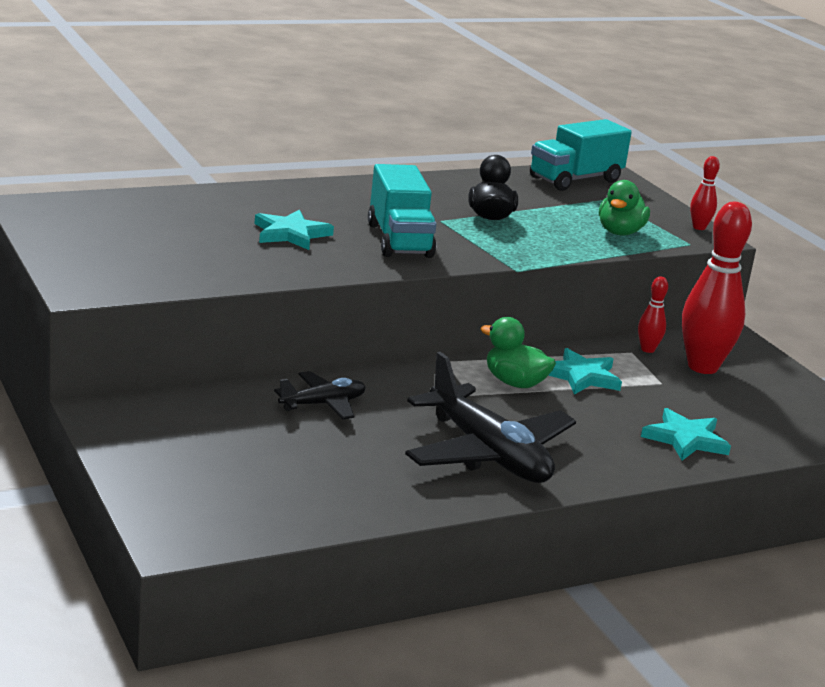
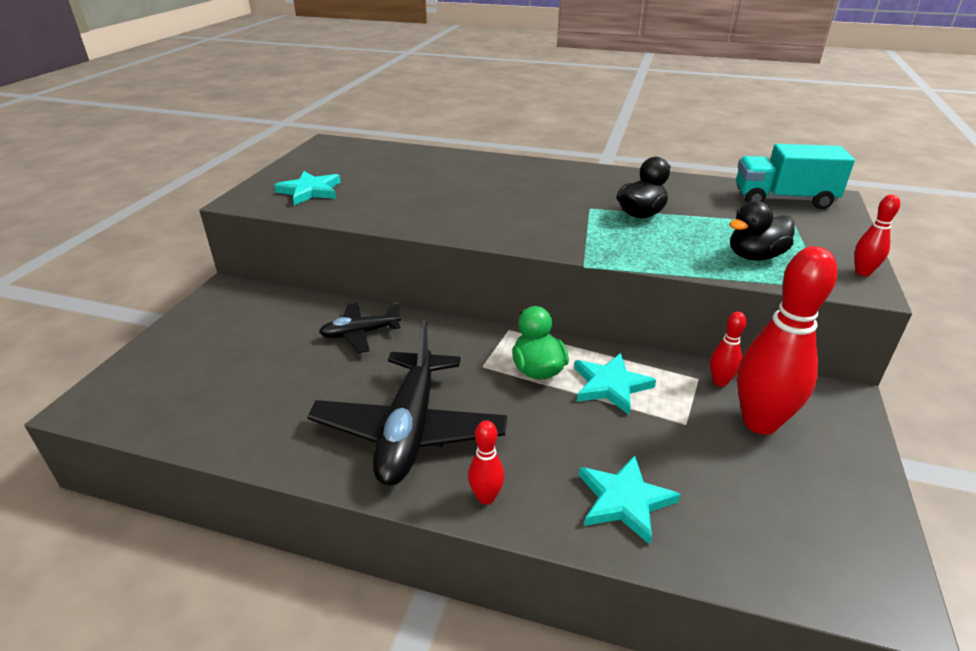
camera: 45 degrees right, 10 degrees up
turquoise star [254,209,334,250] -> turquoise star moved to [274,171,341,205]
black plane [274,371,366,420] -> black plane turned 150 degrees clockwise [319,302,401,353]
turquoise truck [368,164,436,258] -> none
green duck [599,180,650,236] -> black duck [729,201,795,261]
none -> red bowling pin [468,420,505,505]

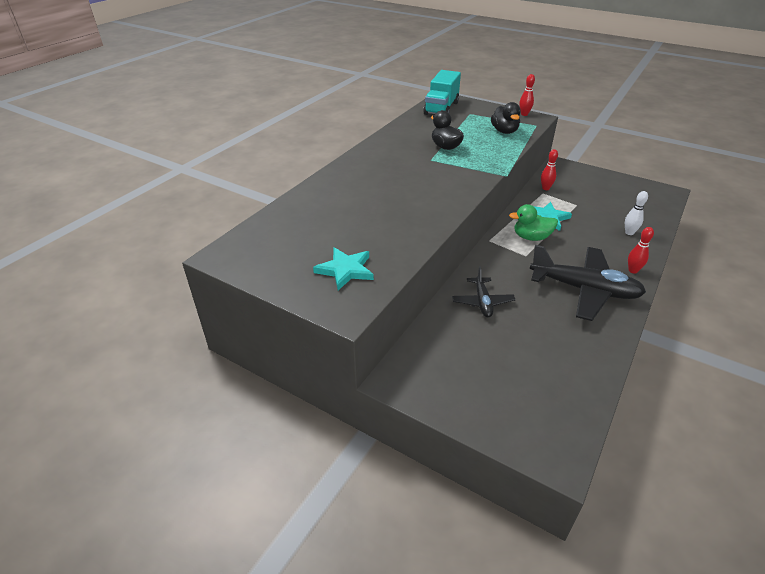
camera: 75 degrees left, 5 degrees up
turquoise star [579,456,681,545] -> white bowling pin [625,191,648,235]
red bowling pin [737,246,837,434] -> none

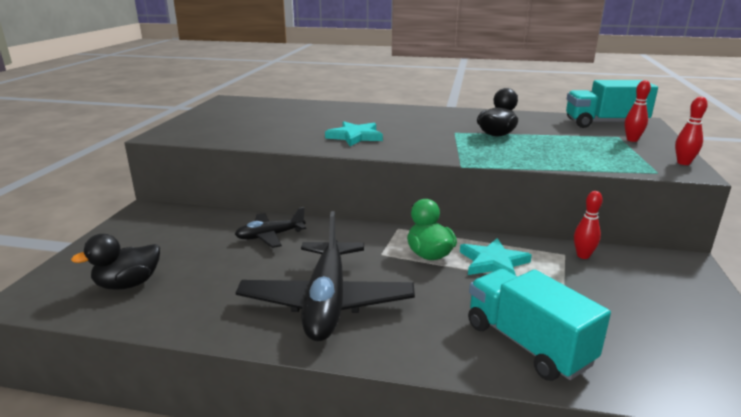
camera: 70 degrees right, 15 degrees down
turquoise star [313,247,374,290] -> turquoise star moved to [325,122,383,146]
black duck [491,102,521,134] -> black duck moved to [71,234,160,290]
white bowling pin [625,191,648,235] -> turquoise truck [468,269,611,381]
red bowling pin [628,227,654,274] -> red bowling pin moved to [625,80,651,142]

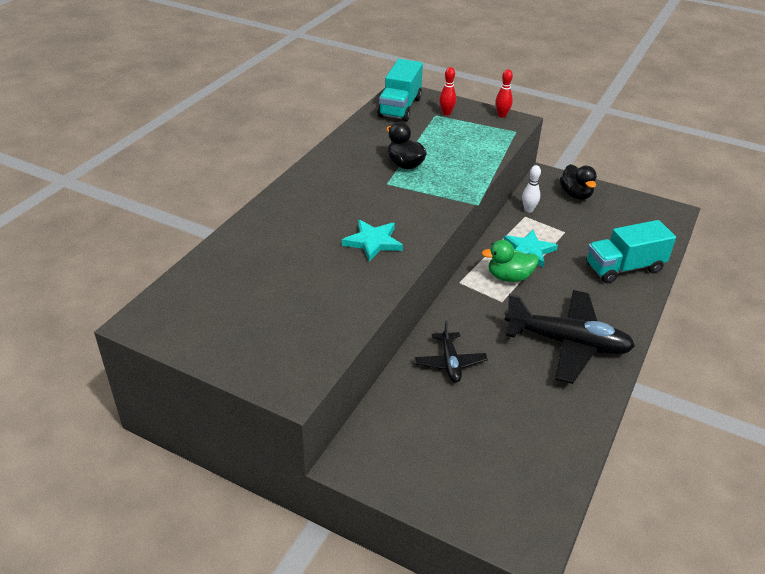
camera: 75 degrees left, 15 degrees up
black duck [71,234,160,290] -> black duck moved to [560,164,597,200]
red bowling pin [574,191,603,259] -> white bowling pin [522,165,541,212]

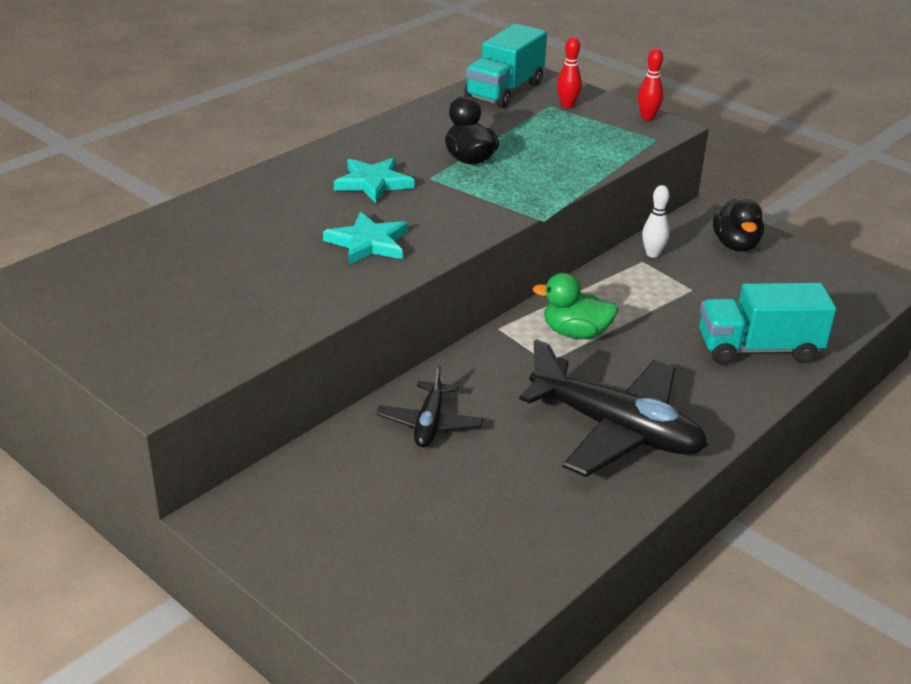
camera: 15 degrees right, 5 degrees down
turquoise star [504,230,558,267] -> turquoise star moved to [334,158,414,203]

